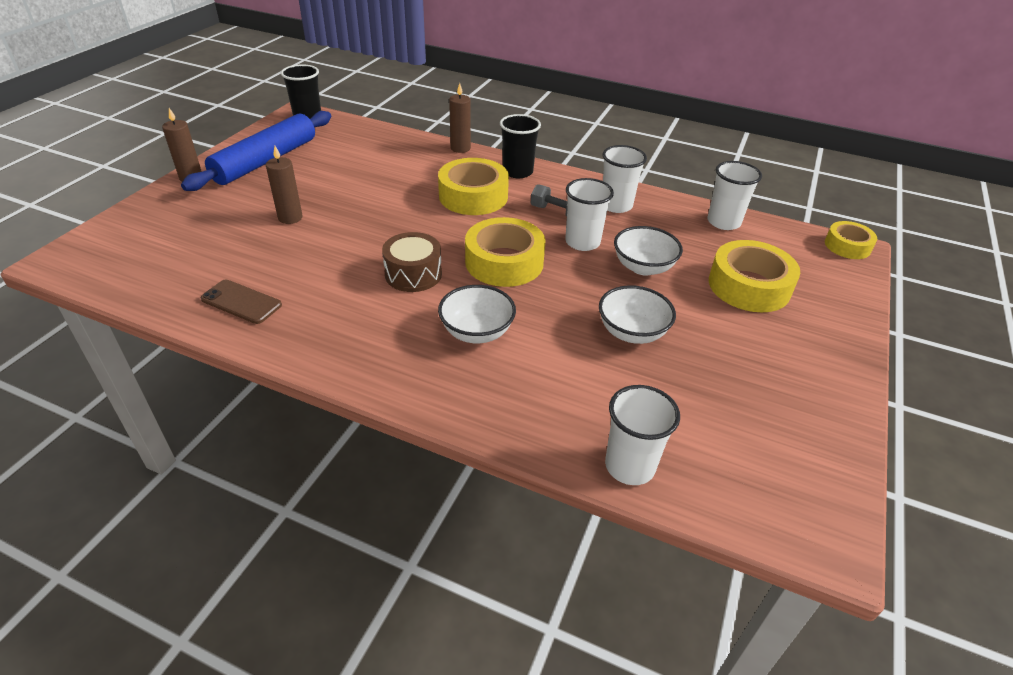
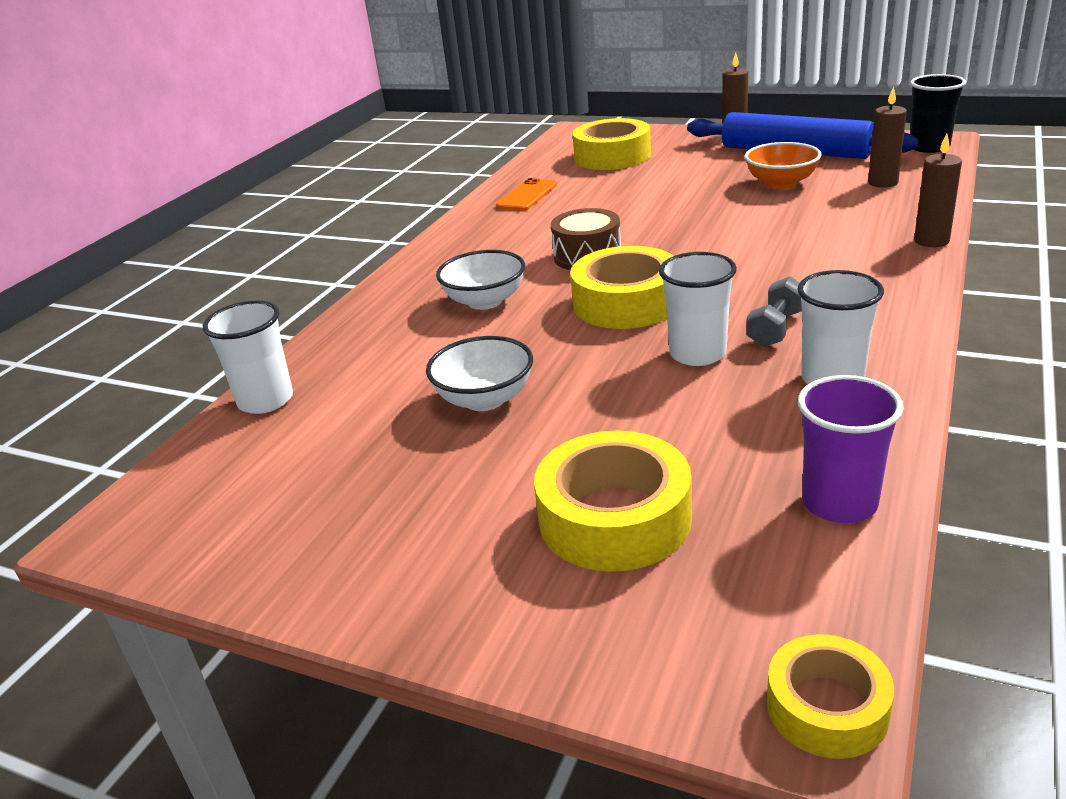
camera: 95 degrees right, 10 degrees down
brown phone [201,280,282,324] -> orange phone [496,178,557,211]
brown candle [266,146,303,224] -> brown candle moved to [868,86,907,188]
yellow tape [438,158,509,215] -> yellow tape moved to [572,118,651,170]
black cup [500,114,541,178] -> none
white bowl [614,226,683,276] -> none
white cup [707,161,762,230] -> purple cup [798,375,904,523]
none -> orange bowl [745,142,822,189]

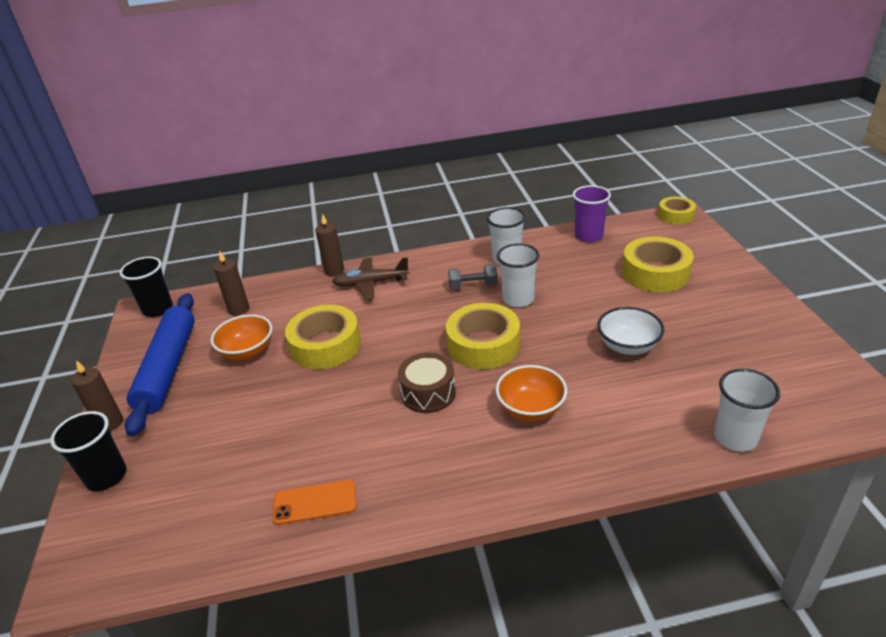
camera: 125 degrees left, 5 degrees up
white bowl [436,250,525,310] -> orange bowl [496,365,567,421]
yellow tape [572,118,651,170] -> yellow tape moved to [285,305,361,370]
none -> black cup [50,411,126,491]
none -> brown plane [332,257,410,299]

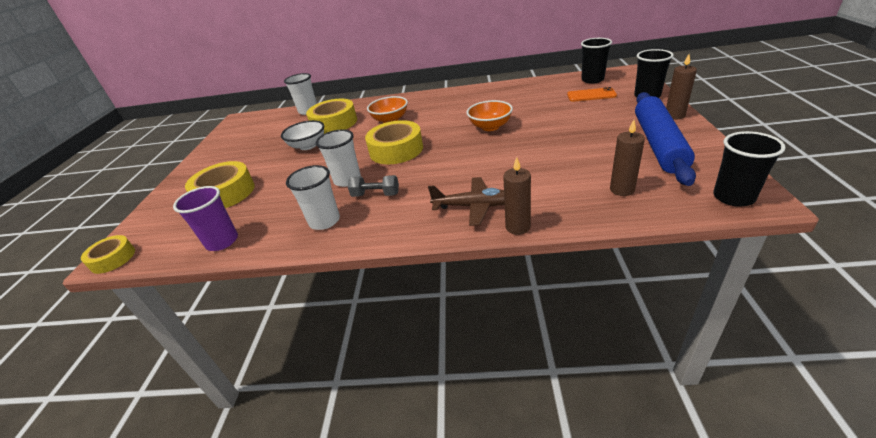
camera: 165 degrees left, 0 degrees up
orange bowl [211,314,273,360] -> orange bowl moved to [466,100,513,131]
orange phone [273,480,357,525] -> orange phone moved to [567,87,617,102]
yellow tape [285,305,361,370] -> yellow tape moved to [306,99,357,134]
brown drum [398,352,456,413] -> none
none -> black cup [581,38,612,84]

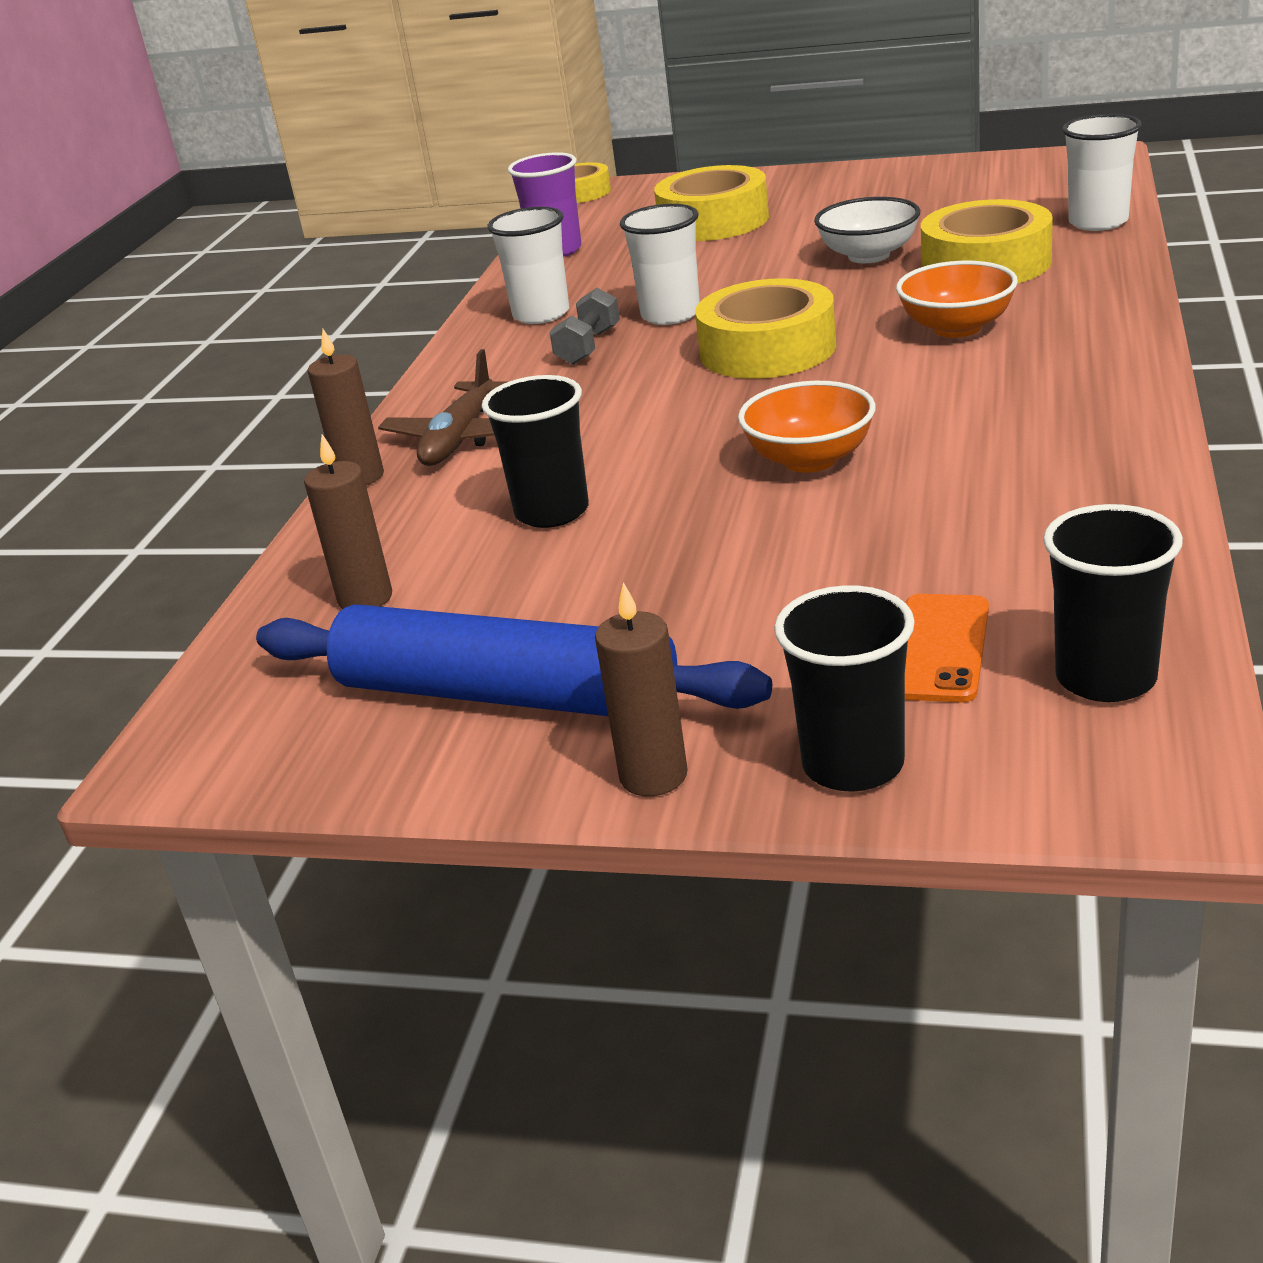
camera: 100 degrees right, 5 degrees down
black cup [713,131,786,207] -> black cup moved to [482,375,589,528]

